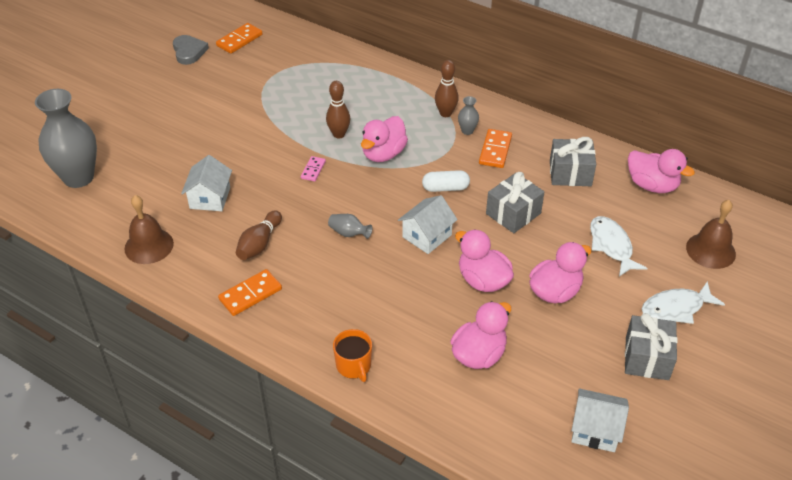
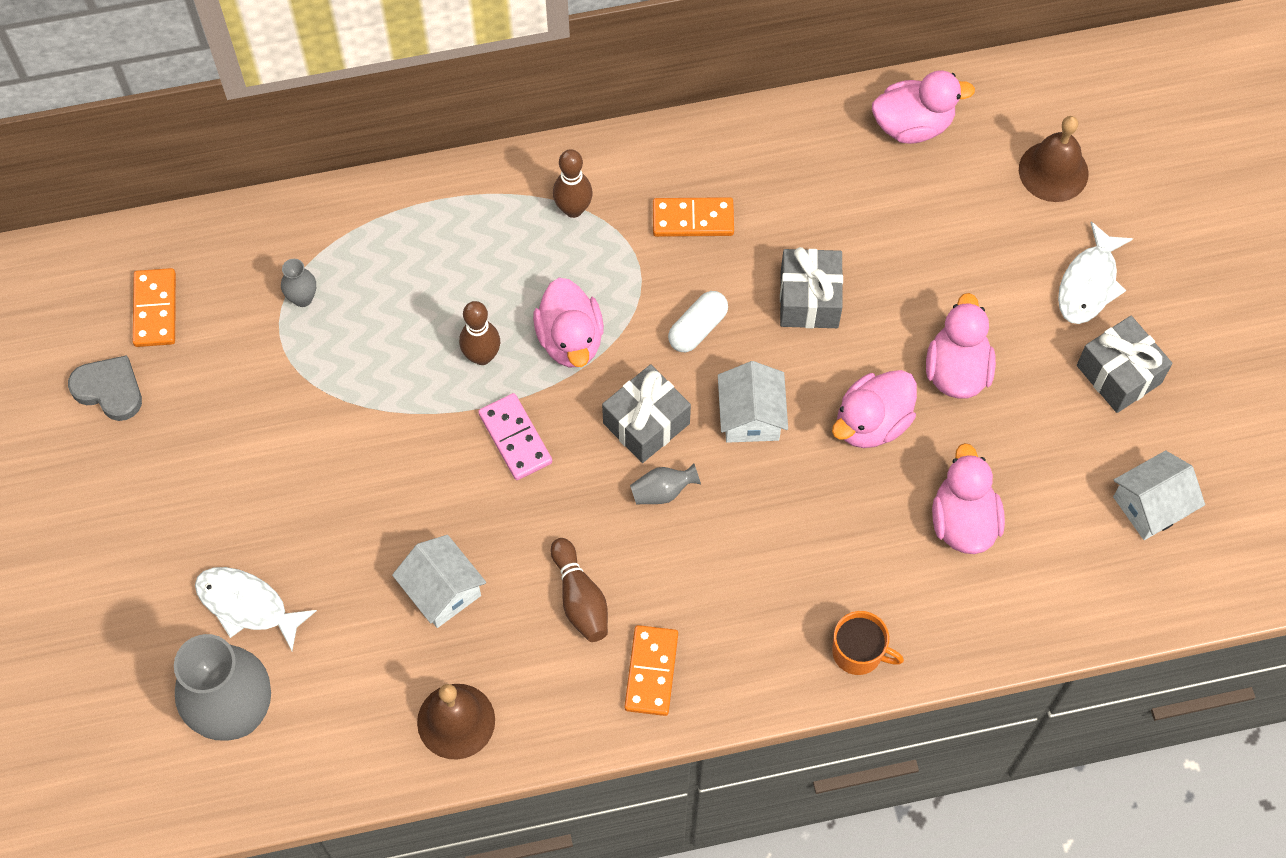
camera: 45 degrees left, 20 degrees up
pink domino [301,156,326,181] -> pink domino [478,393,552,480], size x1.62
pink duck [455,229,514,292] -> pink duck turned 45 degrees counterclockwise [832,370,917,448]
grey vase [458,96,479,135] -> grey vase moved to [281,259,316,307]
orange domino [479,129,512,168] -> orange domino turned 60 degrees counterclockwise [653,197,734,237]
grey gift [550,137,596,186] -> grey gift moved to [602,364,691,463]
white fish [590,216,647,277] -> white fish moved to [195,567,317,651]

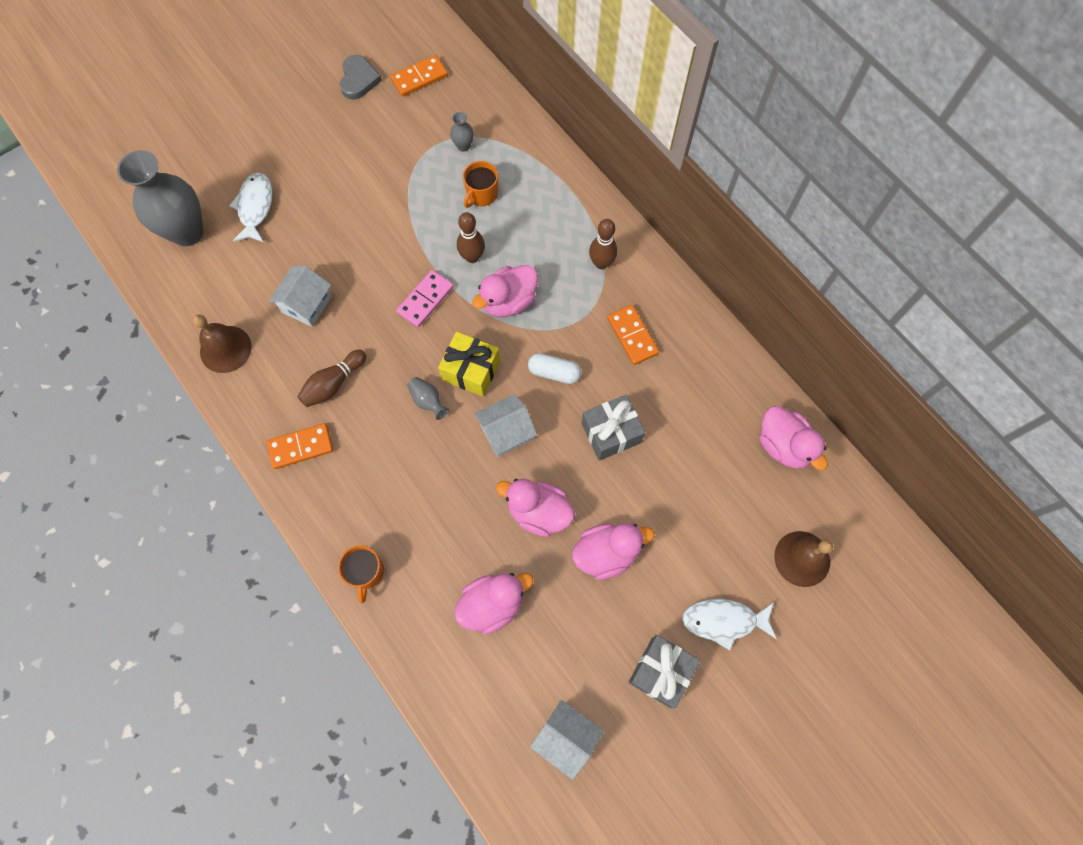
camera: 65 degrees right, 5 degrees up
grey gift [602,364,691,463] -> yellow gift [438,332,500,397]
none -> orange mug [463,161,498,208]

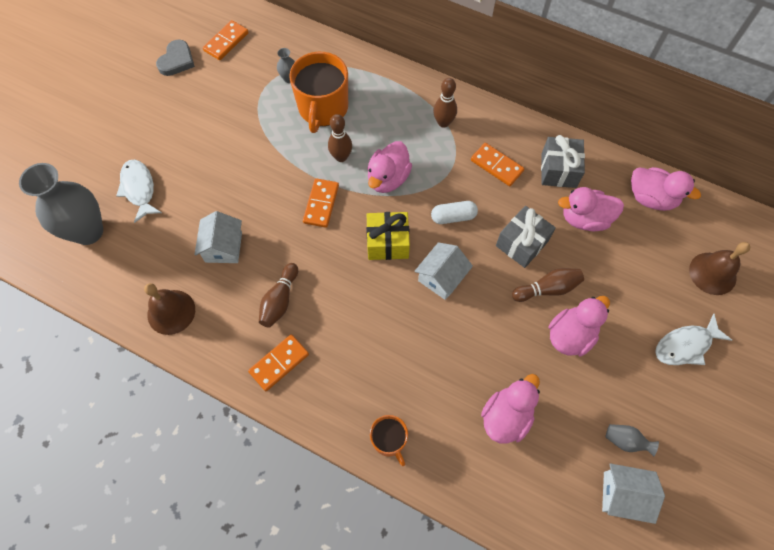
camera: 25 degrees left, 5 degrees down
grey heart [340,55,382,100] -> grey heart turned 45 degrees clockwise [156,39,195,76]
pink domino [396,270,454,327] -> orange domino [303,178,339,228]
grey vase [407,377,449,420] -> grey vase moved to [605,424,659,457]
orange mug [463,161,498,208] -> orange mug [289,52,348,133], size x1.87
pink duck [496,479,575,537] -> pink duck moved to [558,187,624,231]
grey gift [629,635,700,708] -> grey gift moved to [541,135,585,188]
none -> brown bowling pin [512,268,584,302]

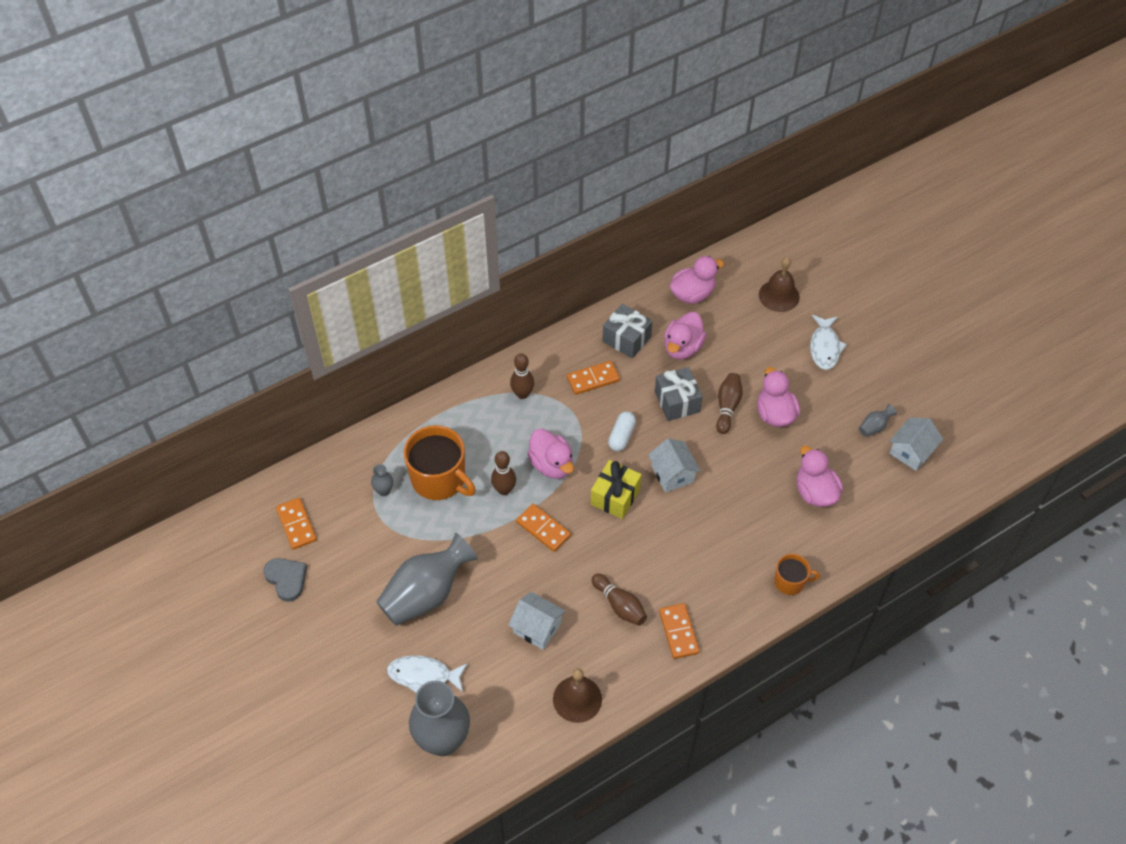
camera: 60 degrees left, 10 degrees down
none -> grey vase [376,533,478,626]

